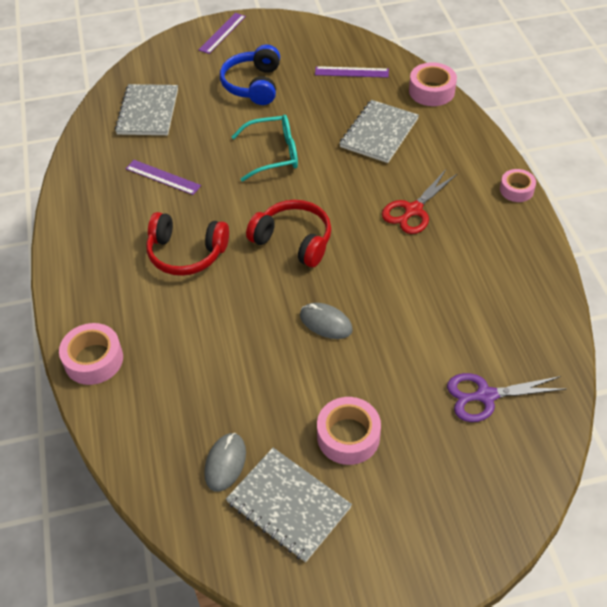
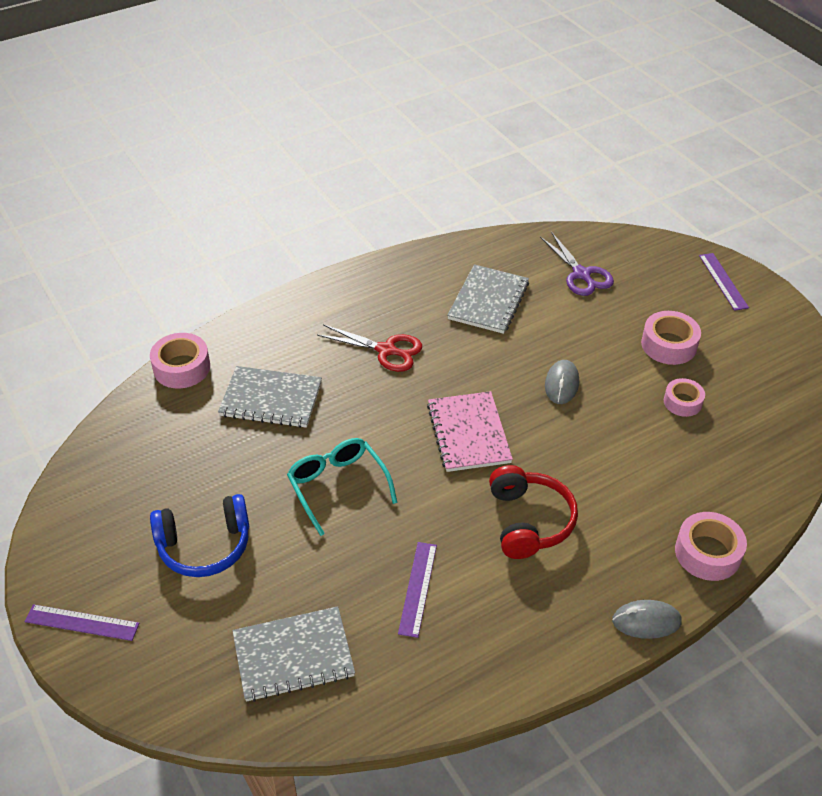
camera: 110 degrees left, 5 degrees down
grey mouse [204,433,246,492] -> grey mouse moved to [612,600,682,639]
grey notebook [226,448,352,562] -> grey notebook moved to [447,265,529,334]
red headphones [246,200,331,267] -> pink notebook [427,391,513,472]
purple ruler [315,66,389,78] -> purple ruler moved to [699,253,749,311]
pink tape [500,169,536,202] -> pink tape moved to [664,378,705,417]

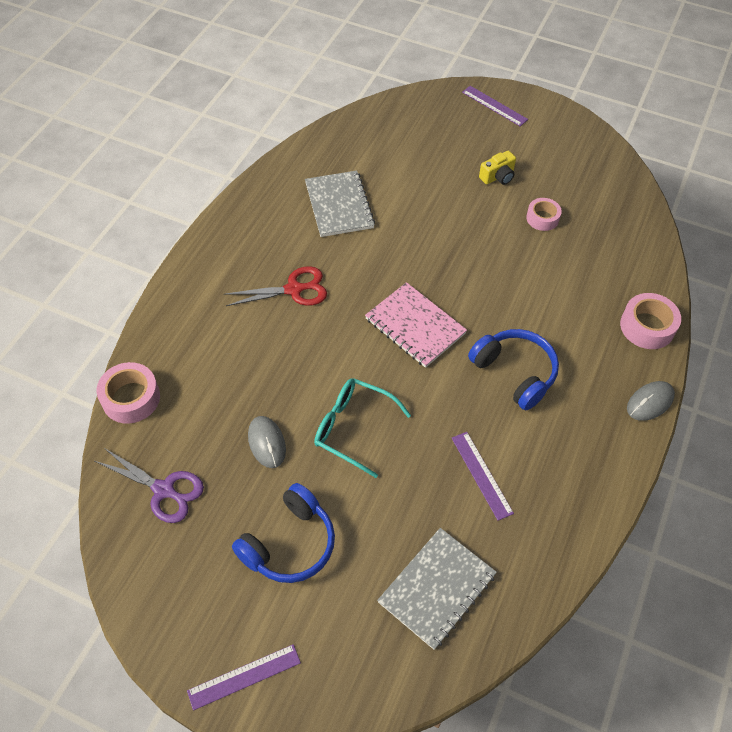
camera: 35 degrees left, 10 degrees up
grey notebook [218,366,322,428] -> none
red headphones [489,465,578,559] -> blue headphones [468,329,559,410]
purple scissors [540,232,614,296] -> purple scissors moved to [95,448,204,523]
grey mouse [545,360,579,404] -> grey mouse moved to [248,416,286,468]
pink tape [641,311,701,365] -> yellow camera [479,151,516,185]

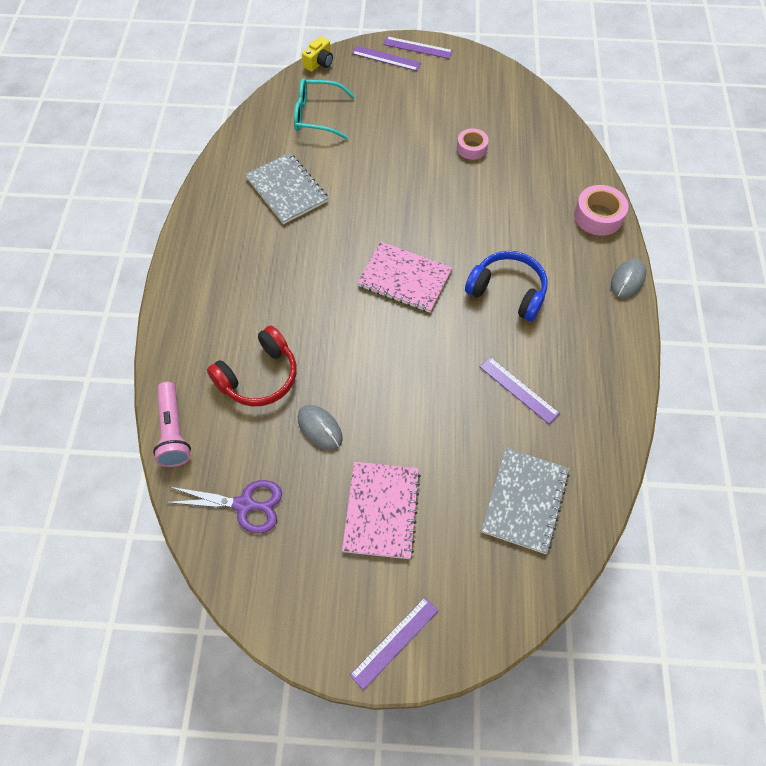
camera: 20 degrees left, 5 degrees up
pink tape [97,362,160,424] -> pink flashlight [153,382,191,467]
red scissors [224,266,327,306] -> none
blue headphones [232,483,335,583] -> pink notebook [342,462,421,559]
turquoise glasses [314,379,411,478] -> turquoise glasses moved to [294,79,355,139]
yellow camera [479,151,516,185] -> yellow camera moved to [302,37,333,72]
none -> red headphones [207,325,296,407]
none -> purple ruler [383,36,453,59]

